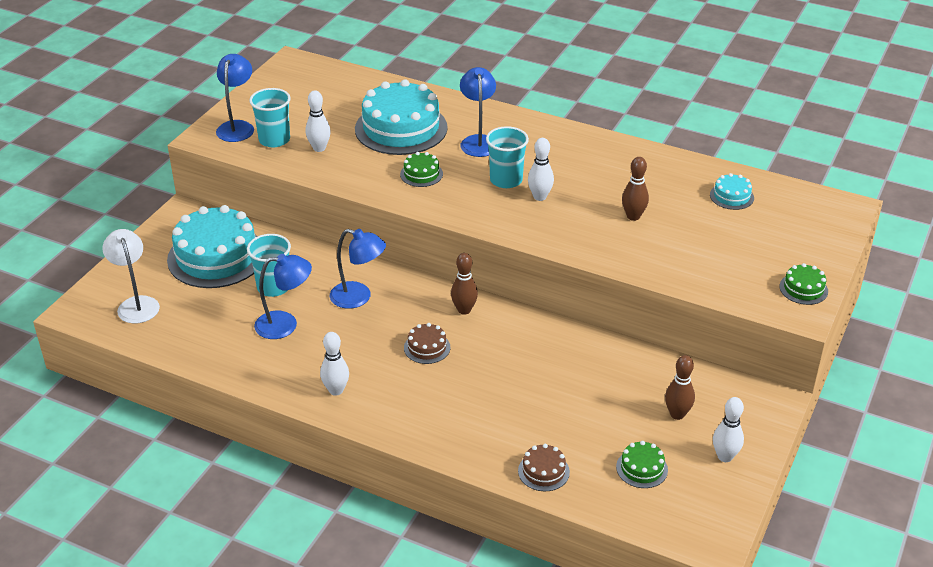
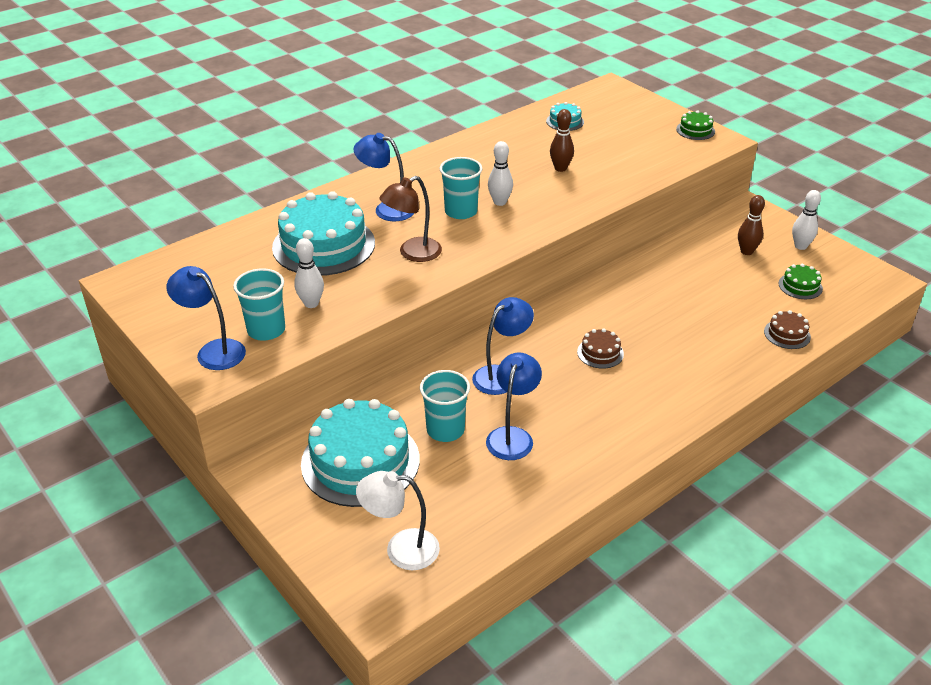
camera: 65 degrees left, 0 degrees up
white bowling pin [320,332,349,396] -> none
green cake [400,152,443,187] -> brown lamp [379,176,442,262]
brown bowling pin [451,253,478,315] -> none

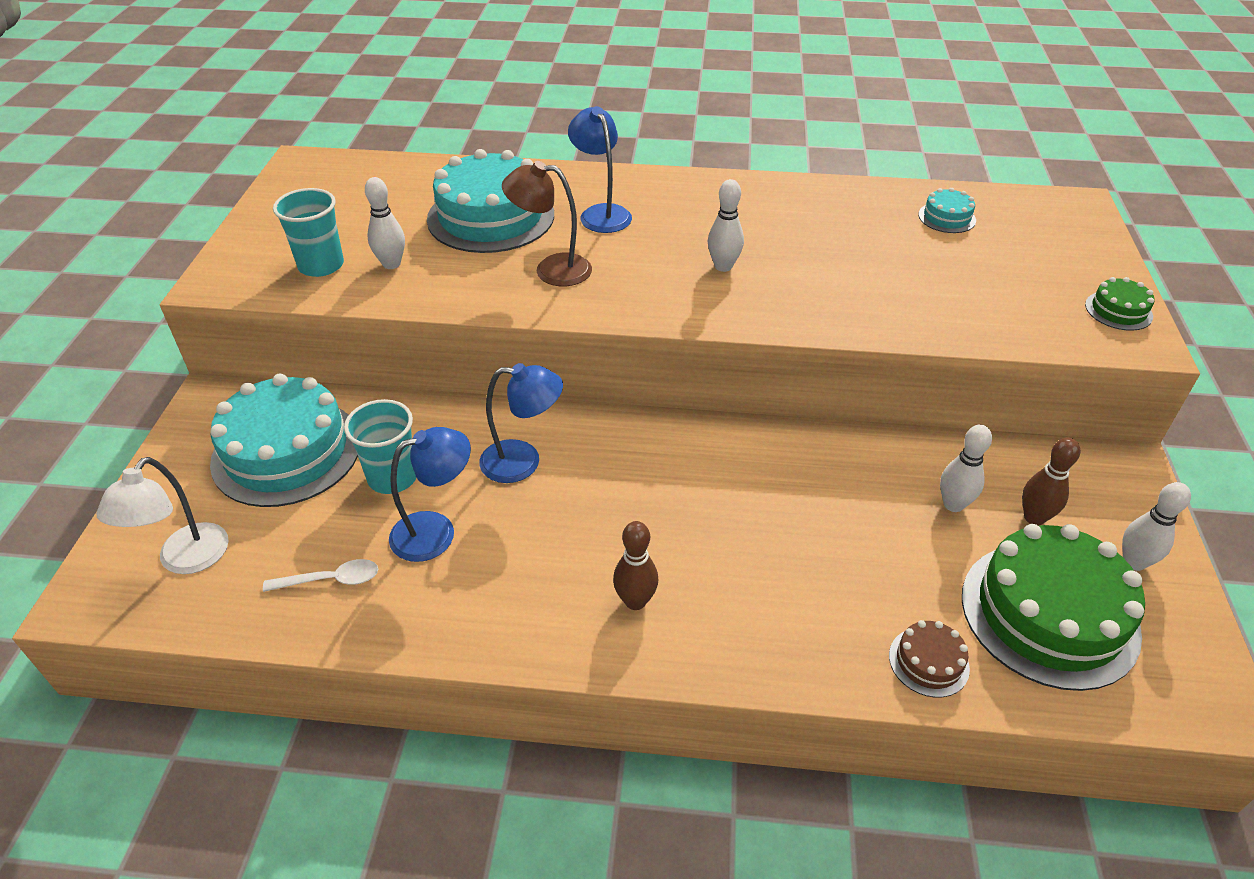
camera: 45 degrees right, 5 degrees up
blue lamp [167,266,246,370] -> none
white lamp [356,471,440,570] -> white lamp turned 120 degrees counterclockwise [96,457,229,574]
turquoise cup [439,157,482,219] -> none
brown bowling pin [550,109,574,172] -> brown bowling pin moved to [613,521,658,610]
brown cake [577,328,624,369] -> none
green cake [779,264,823,299] -> green cake [962,524,1145,691], size x2.26
none -> white spoon [263,559,378,592]
none -> white bowling pin [940,424,992,512]

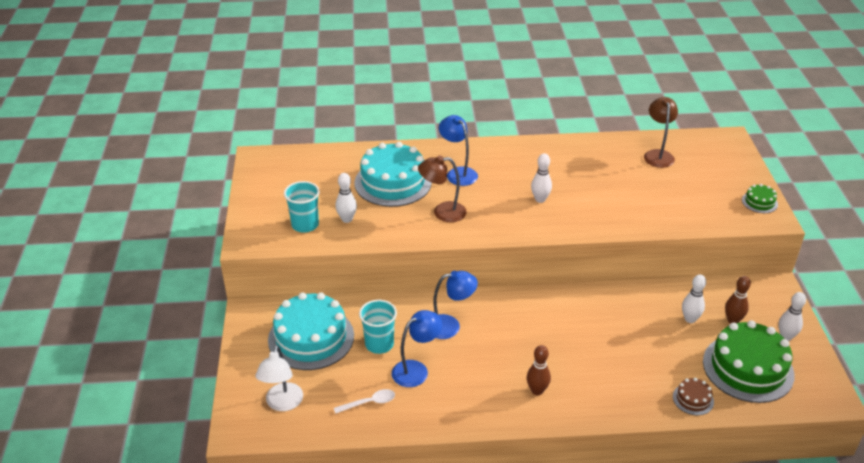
camera: 10 degrees left, 5 degrees down
turquoise cake [918,188,976,233] -> brown lamp [644,97,678,168]

